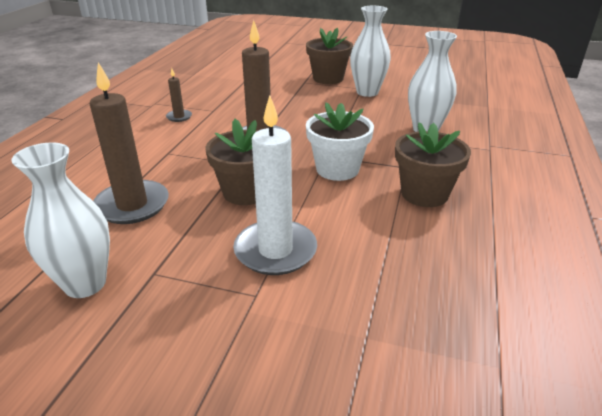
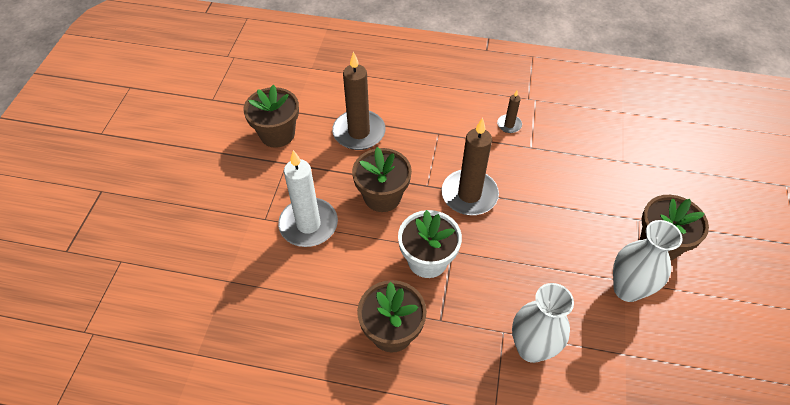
camera: 85 degrees right, 20 degrees up
white vase [11,142,110,298] -> brown flower pot [243,85,299,148]

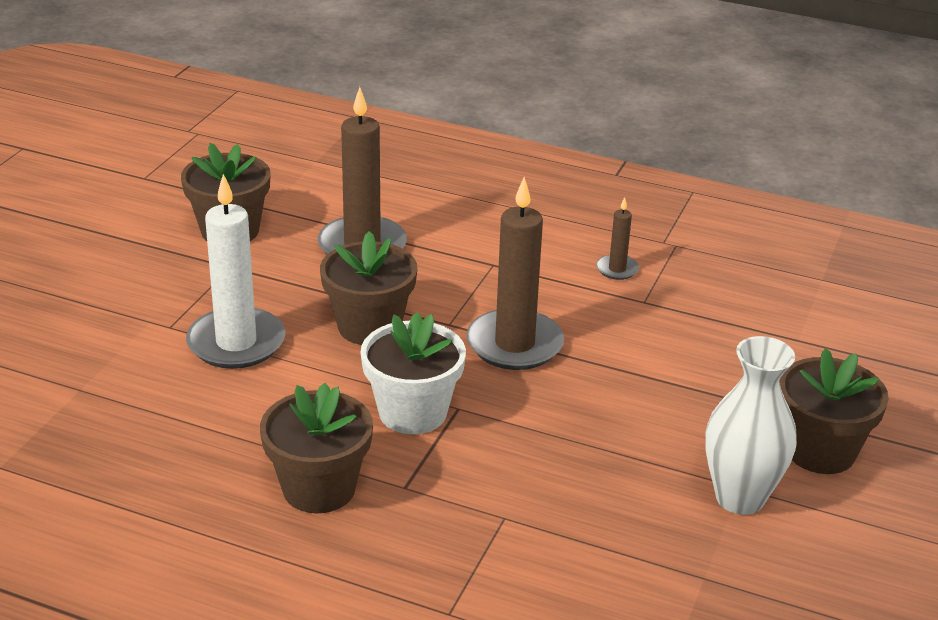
camera: 10 degrees right, 20 degrees down
white vase [512,283,574,363] -> none

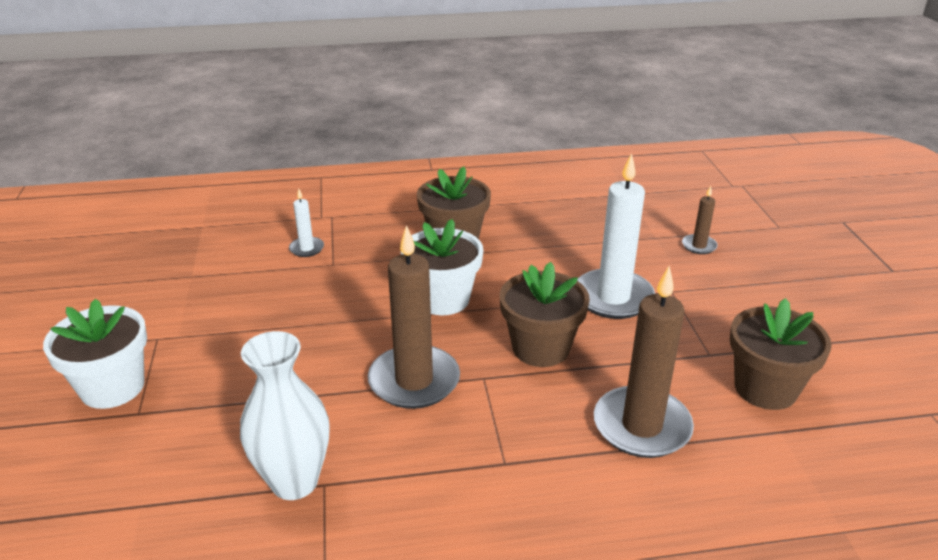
camera: 150 degrees right, 0 degrees up
brown candle [596,197,639,280] -> brown candle moved to [682,186,718,254]
white vase [705,336,797,515] -> white vase moved to [240,331,330,500]
brown flower pot [779,348,889,474] -> white flower pot [43,299,147,409]
none -> white candle [289,189,324,257]

